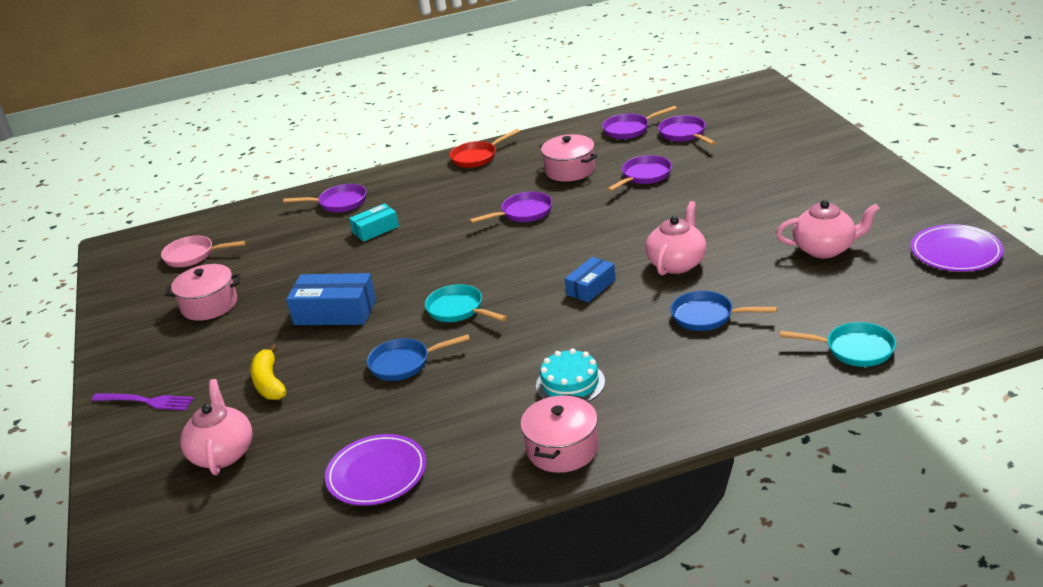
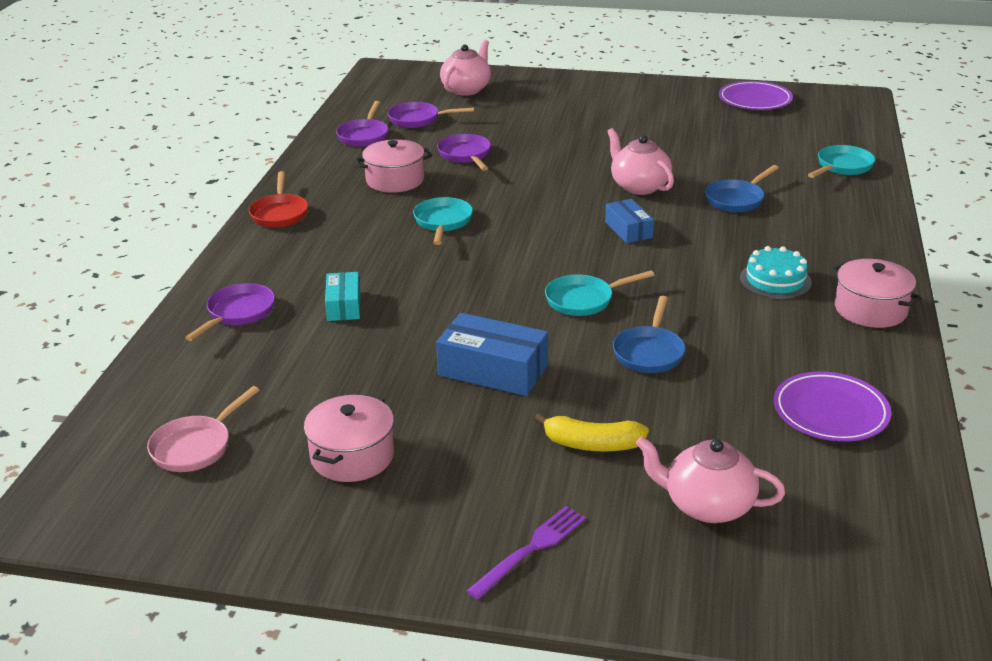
camera: 65 degrees left, 0 degrees up
blue box [286,273,376,325] -> blue box turned 75 degrees clockwise [436,313,548,396]
purple pan [469,192,552,223] -> turquoise pan [413,197,473,245]
pink teapot [776,200,880,258] -> pink teapot moved to [440,40,491,96]

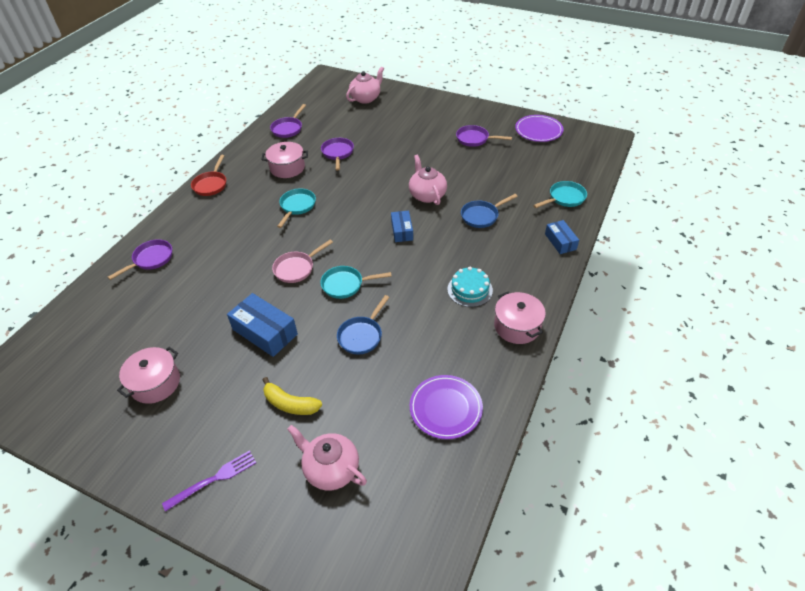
camera: 15 degrees right, 15 degrees up
pink pan [147,386,259,472] -> pink pan moved to [272,239,333,283]
turquoise box [325,272,360,321] -> none
purple pan [388,102,474,128] -> purple pan moved to [456,125,512,147]
none -> blue box [545,220,579,254]

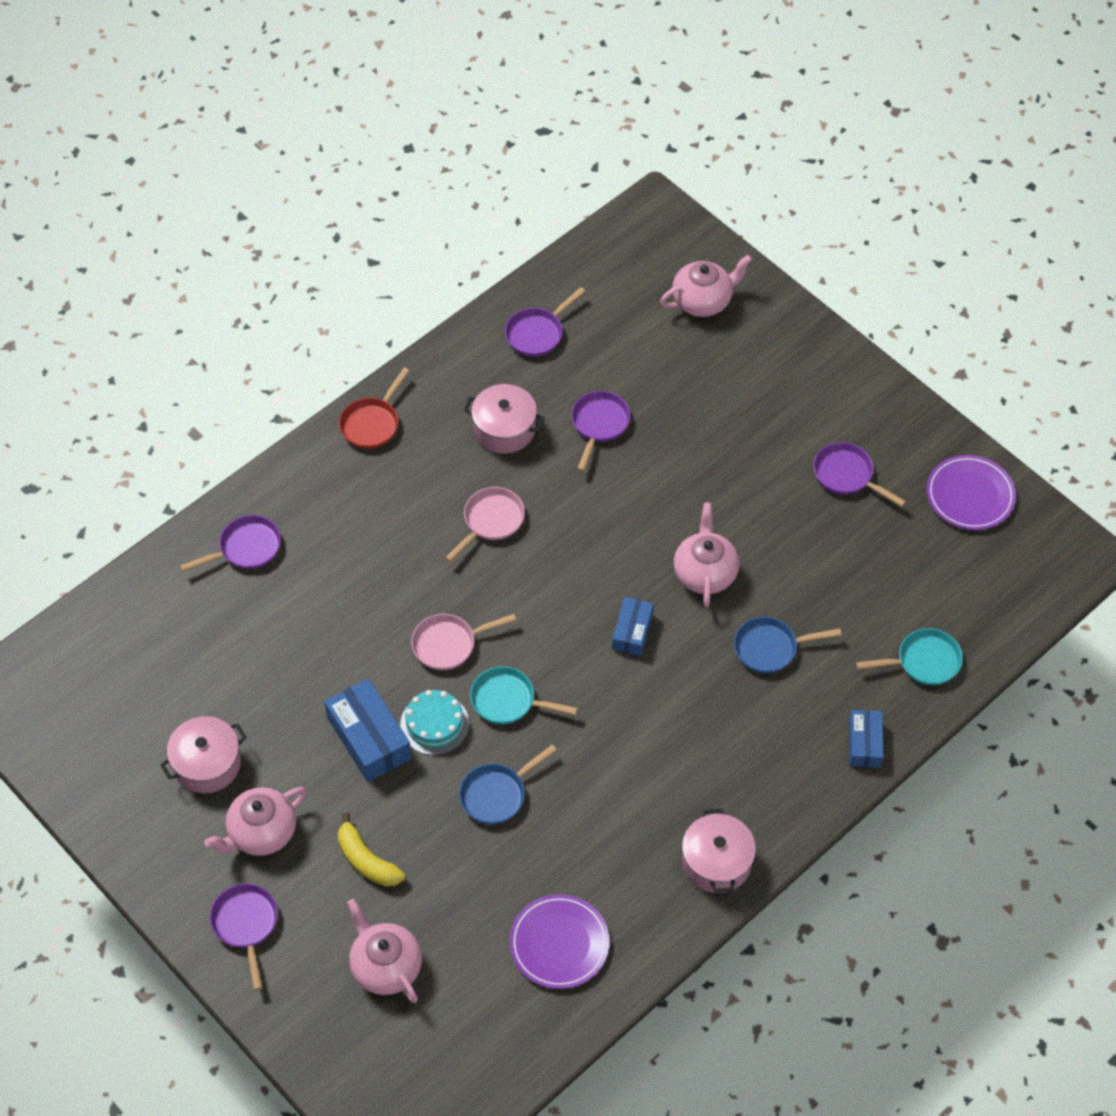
camera: 20 degrees right, 10 degrees up
purple fork [162,450,256,512] -> purple pan [210,884,278,990]
turquoise pan [277,188,316,228] -> pink pan [445,487,525,562]
turquoise cake [447,267,493,307] -> turquoise cake moved to [400,690,469,755]
none -> pink teapot [204,787,307,856]

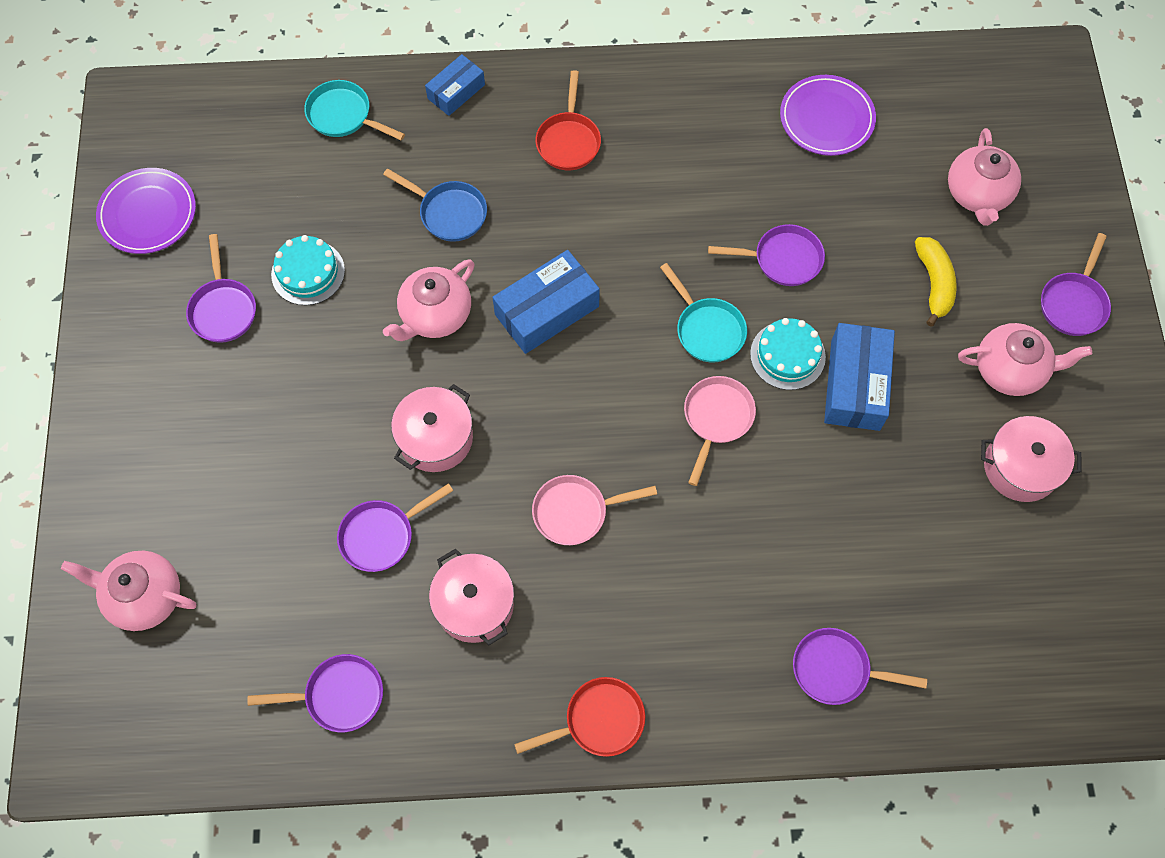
camera: 140 degrees left, 10 degrees up
pink pan [411,614,516,670] -> pink pan turned 90 degrees counterclockwise [684,376,756,486]
blue pan [459,745,557,824] -> purple pan [708,224,825,286]
blue box [612,597,654,656] -> blue box [492,250,600,354], size x1.64
pink pot [682,808,756,893] -> pink pot moved to [391,384,473,472]
none -> turquoise cake [271,235,345,305]
none -> red pan [536,70,601,170]

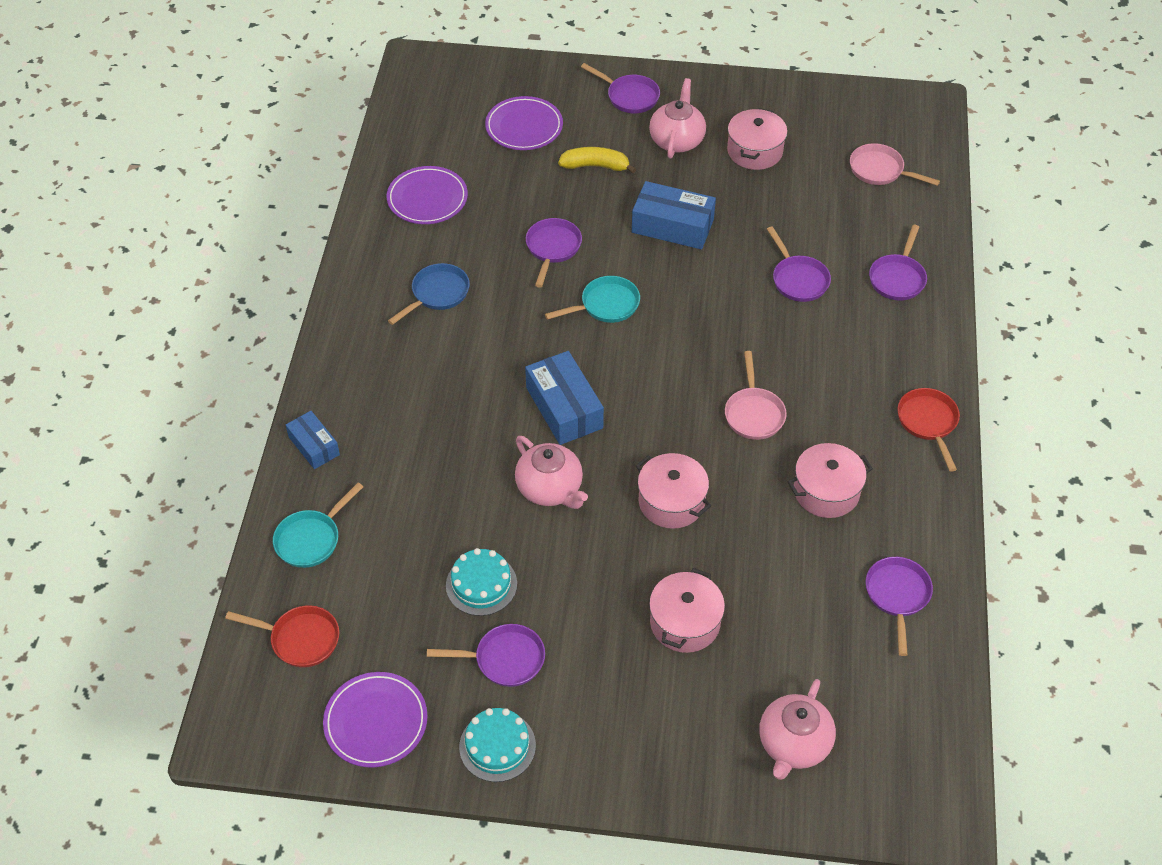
camera: 80 degrees left, 15 degrees down
purple pan [337,483,453,572] -> purple pan moved to [767,226,831,302]
blue pan [383,168,487,242] -> blue pan moved to [388,263,470,325]
red pan [536,70,601,170] -> red pan moved to [225,606,339,668]
pink pan [684,376,756,486] -> pink pan moved to [850,143,940,186]
turquoise cake [750,318,826,390] -> turquoise cake moved to [459,708,536,782]
pink teapot [948,128,1021,226] -> purple plate [485,96,563,150]
none -> pink pot [649,568,725,653]

